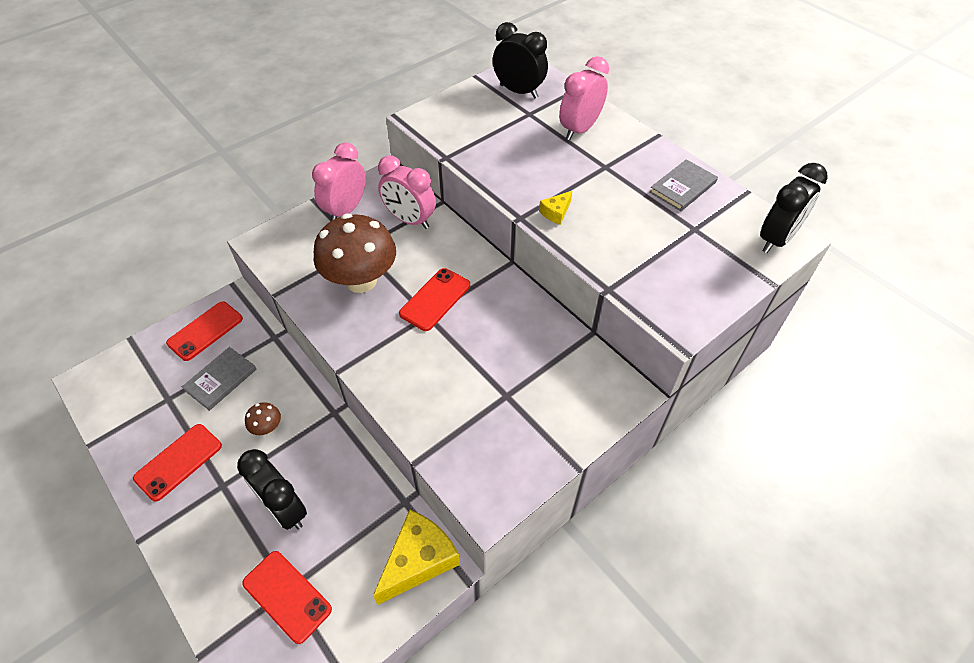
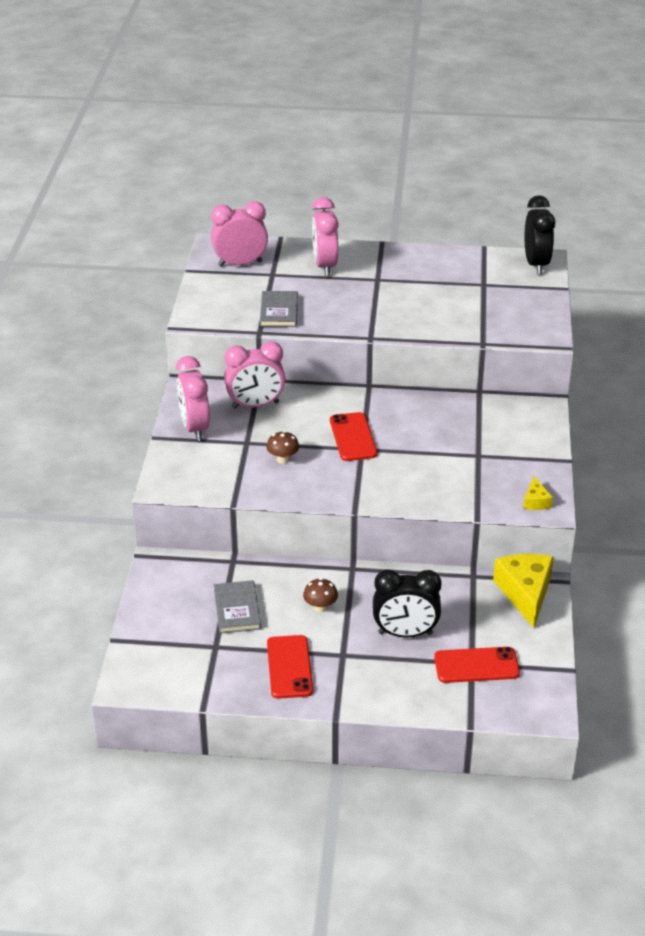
camera: 45 degrees left, 15 degrees down
red phone [166,301,243,361] -> none
brown mushroom [313,214,396,293] -> brown mushroom [267,431,299,464], size x0.41
black clock [493,22,548,98] -> pink clock [211,201,268,267]
yellow cheese [539,191,572,225] -> yellow cheese moved to [523,477,553,510]
grey book [649,159,718,211] -> grey book moved to [260,291,298,327]

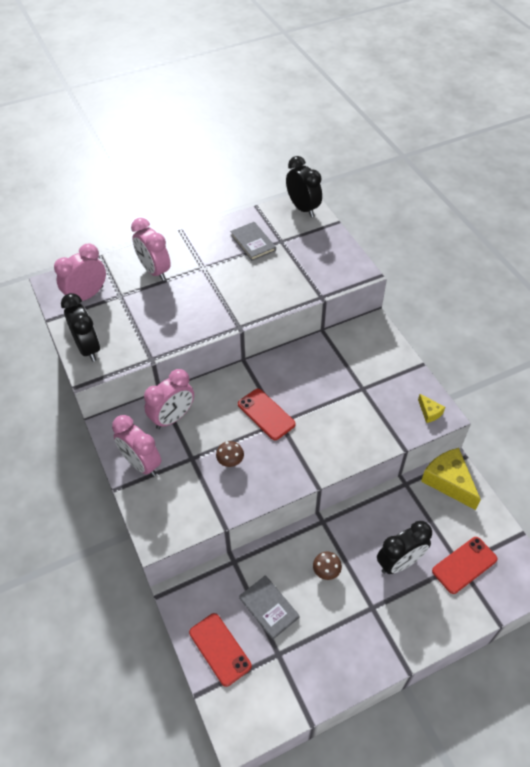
camera: 30 degrees left, 15 degrees up
grey book [260,291,298,327] -> grey book moved to [230,222,276,261]
red phone [267,635,313,699] -> red phone moved to [189,613,252,687]
none -> black clock [61,293,100,362]

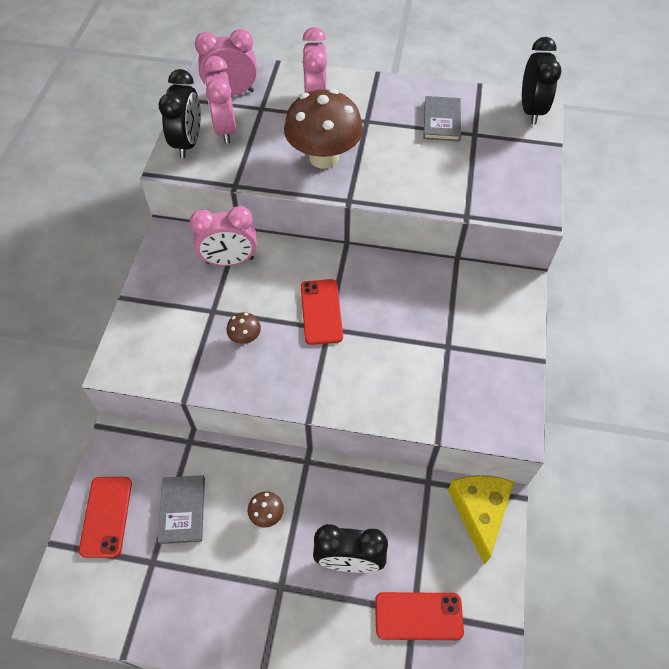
camera: 35 degrees right, 5 degrees up
pink clock [112,415,161,477] -> pink clock moved to [203,56,236,144]
yellow cheese [418,394,445,423] -> none
none -> brown mushroom [284,89,363,168]

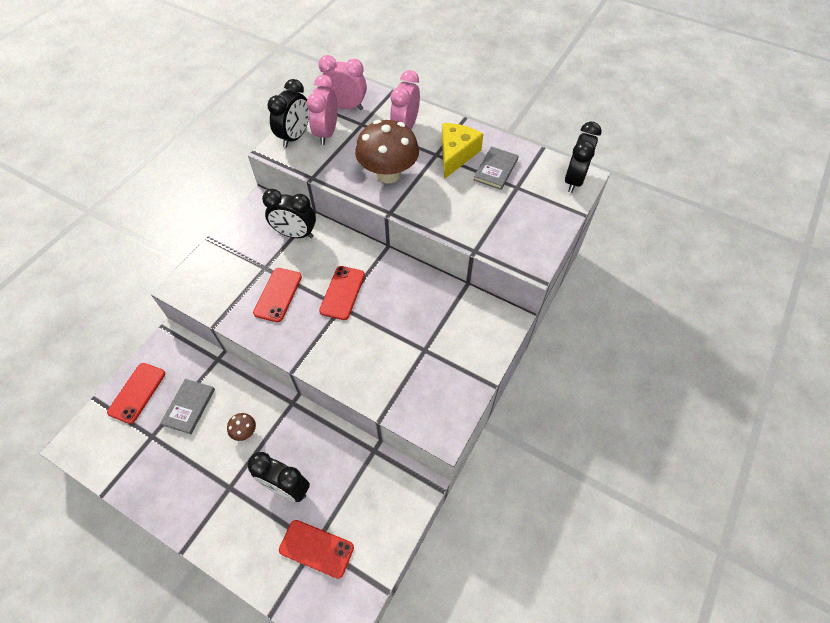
camera: 20 degrees right, 0 degrees up
pink clock [190,206,257,266] -> black clock [262,189,316,238]
brown mushroom [227,312,261,344] -> red phone [253,268,302,322]
yellow cheese [448,475,514,565] -> yellow cheese moved to [442,123,483,179]

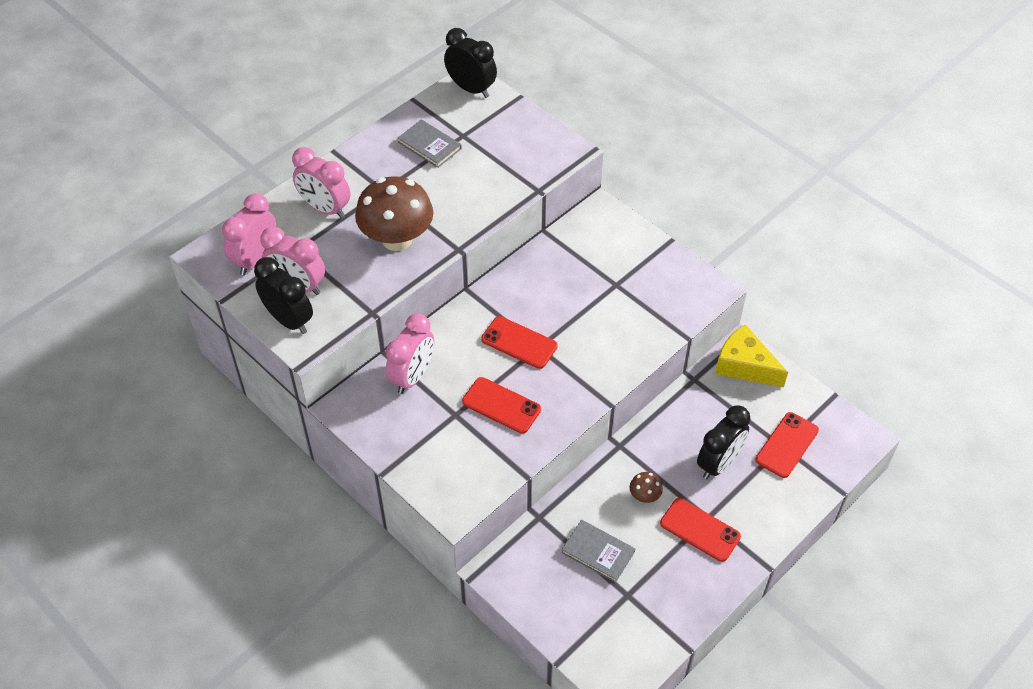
camera: 75 degrees left, 5 degrees down
red phone [107,363,165,424] -> red phone moved to [660,498,741,562]
black clock [262,189,316,238] -> pink clock [386,313,434,394]
yellow cheese [442,123,483,179] -> yellow cheese moved to [715,324,788,387]

